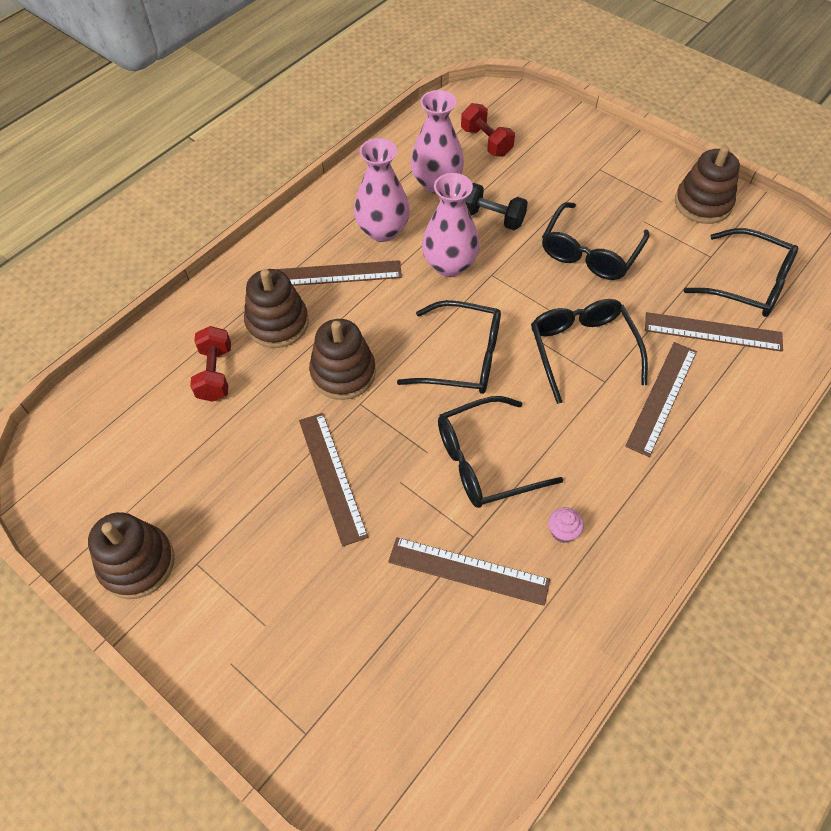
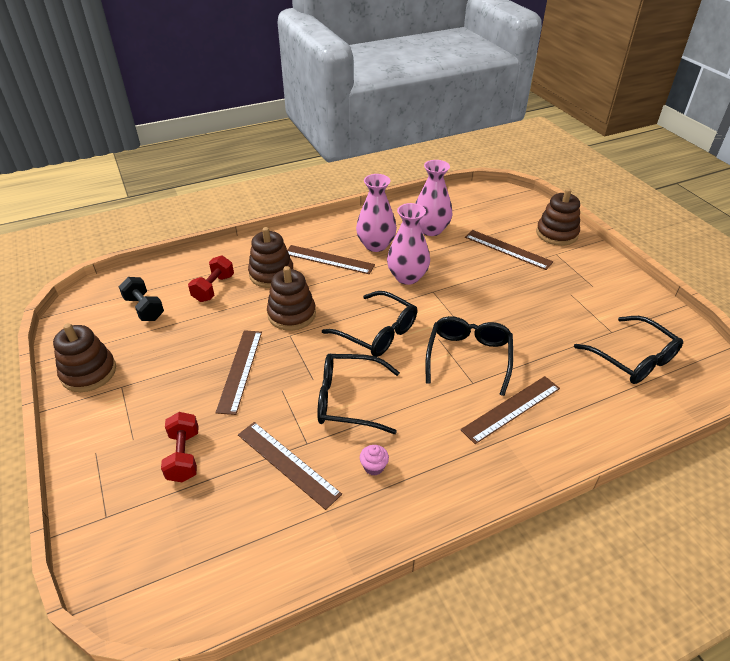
camera: 25 degrees right, 15 degrees down
red dumbbell [461,103,515,157] -> red dumbbell moved to [161,412,199,482]
black dumbbell [464,183,528,230] -> black dumbbell moved to [119,277,164,321]
black glasses [542,202,650,280] -> none
brown ruler [645,312,783,352] -> brown ruler moved to [465,230,553,270]
brown stacking toy [675,146,740,224] -> brown stacking toy moved to [536,188,580,246]

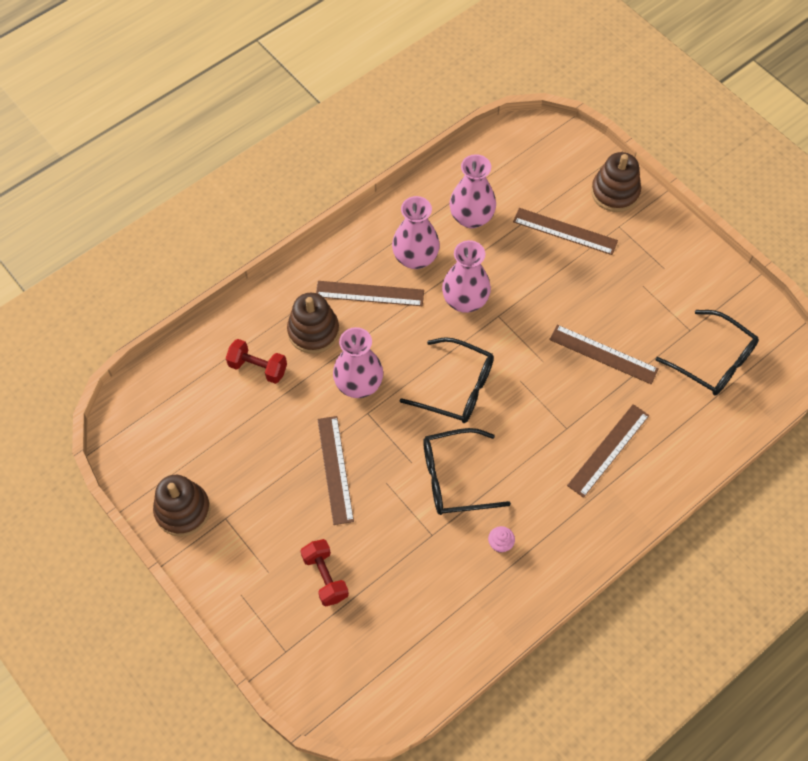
camera: 15 degrees left, 20 degrees up
black dumbbell [119,277,164,321] -> none
red dumbbell [188,255,234,302] -> red dumbbell turned 75 degrees counterclockwise [226,339,287,384]
brown ruler [238,422,342,510] -> brown ruler moved to [549,325,659,384]
brown stacking toy [267,266,316,331] -> pink vase [333,327,383,398]
black glasses [425,316,513,396] -> none

